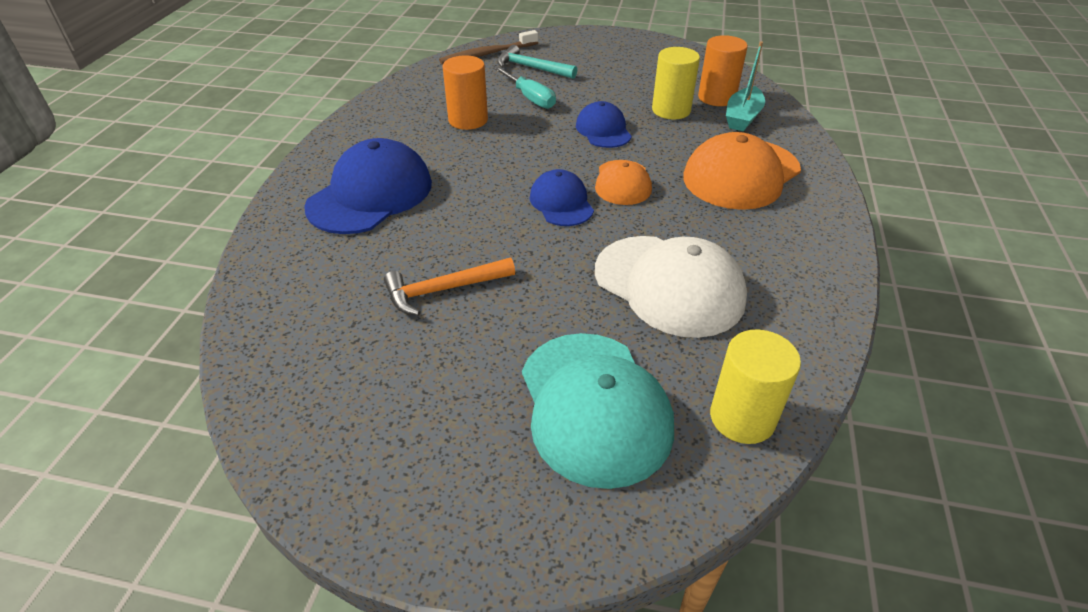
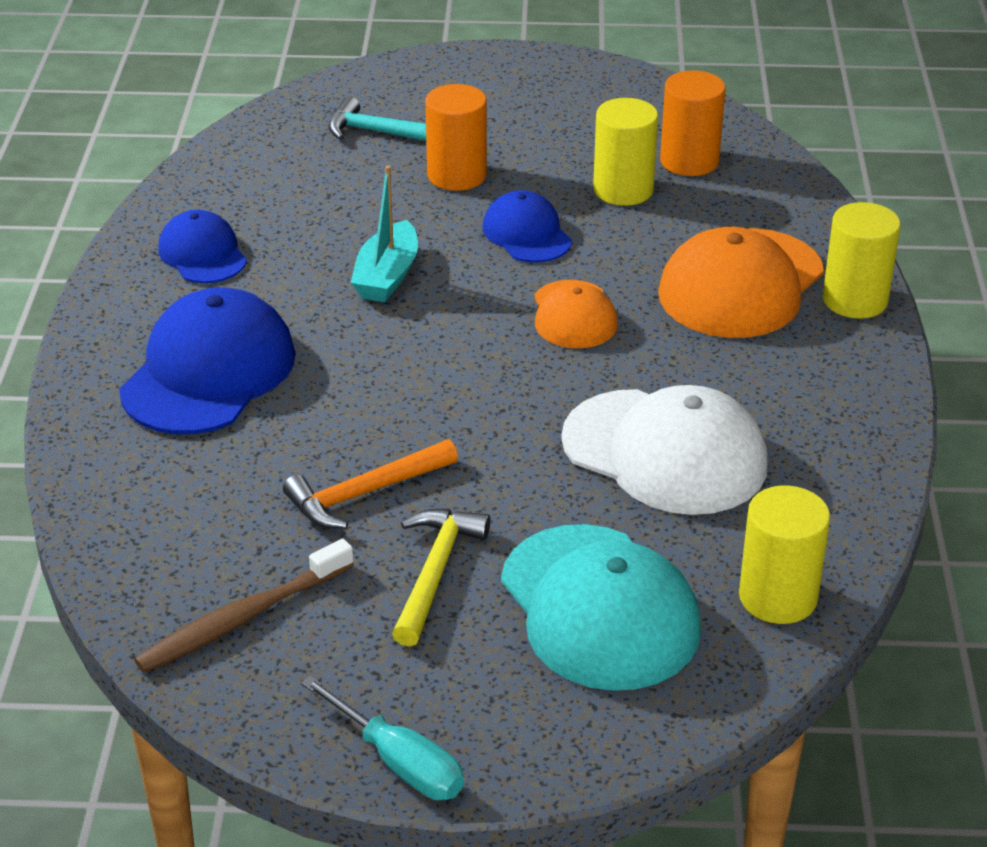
camera: 10 degrees left, 5 degrees down
brown toothbrush [439,30,538,64] -> brown toothbrush moved to [134,539,354,673]
orange cylinder [443,55,488,130] -> orange cylinder moved to [425,84,487,191]
turquoise screwdriver [494,67,556,109] -> turquoise screwdriver moved to [301,675,464,800]
blue cap [530,169,594,226] -> blue cap moved to [158,210,247,283]
turquoise boat [726,41,765,131] -> turquoise boat moved to [351,165,418,302]
none -> yellow hammer [392,509,491,647]
none -> yellow cylinder [823,202,901,319]

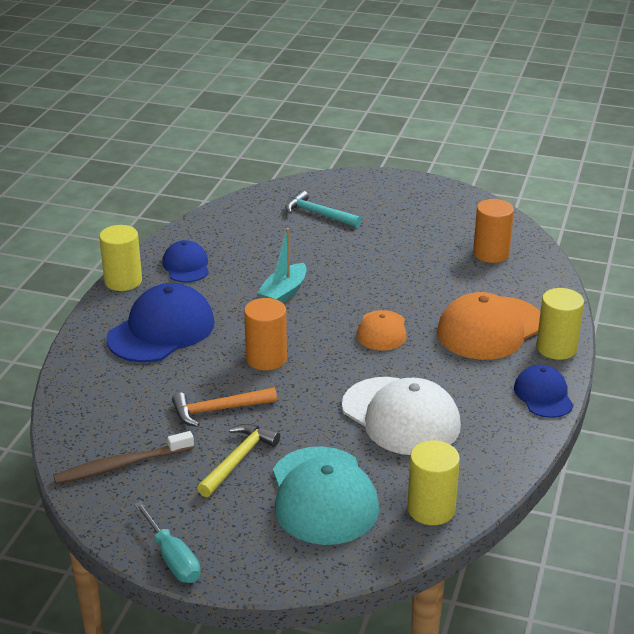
camera: 15 degrees right, 5 degrees down
orange cylinder [425,84,487,191] -> orange cylinder moved to [244,298,287,370]
blue cap [482,190,572,263] -> blue cap moved to [514,365,574,418]
yellow cylinder [593,98,658,206] -> yellow cylinder moved to [99,225,142,291]

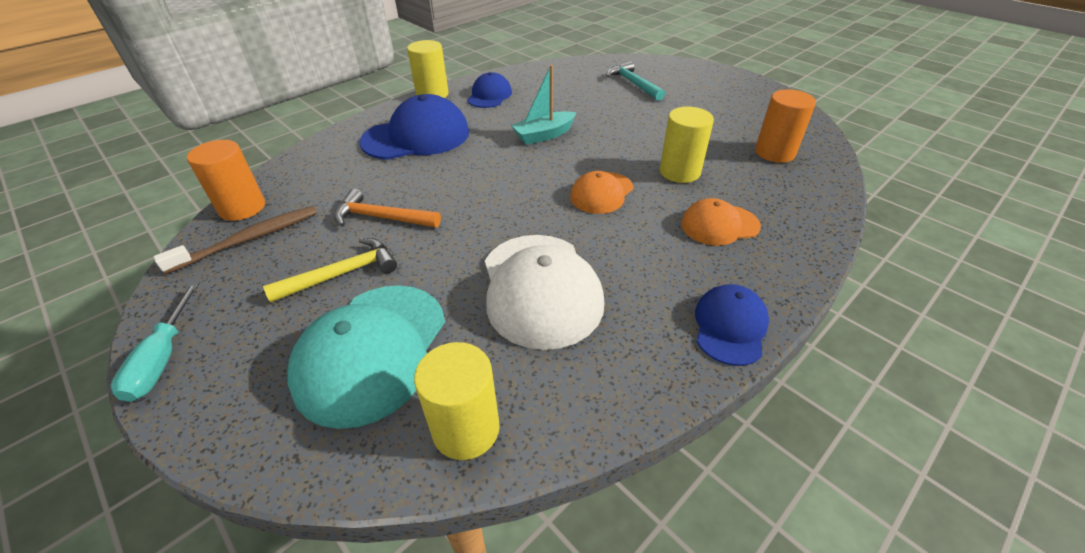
camera: 30 degrees right, 10 degrees up
brown toothbrush [53,431,194,484] -> brown toothbrush turned 135 degrees clockwise [154,206,317,274]
orange cylinder [244,298,287,370] -> orange cylinder moved to [187,140,265,221]
orange cap [437,292,540,360] -> orange cap [681,198,761,246], size x0.57
yellow cylinder [536,288,584,360] -> yellow cylinder moved to [659,107,714,183]

